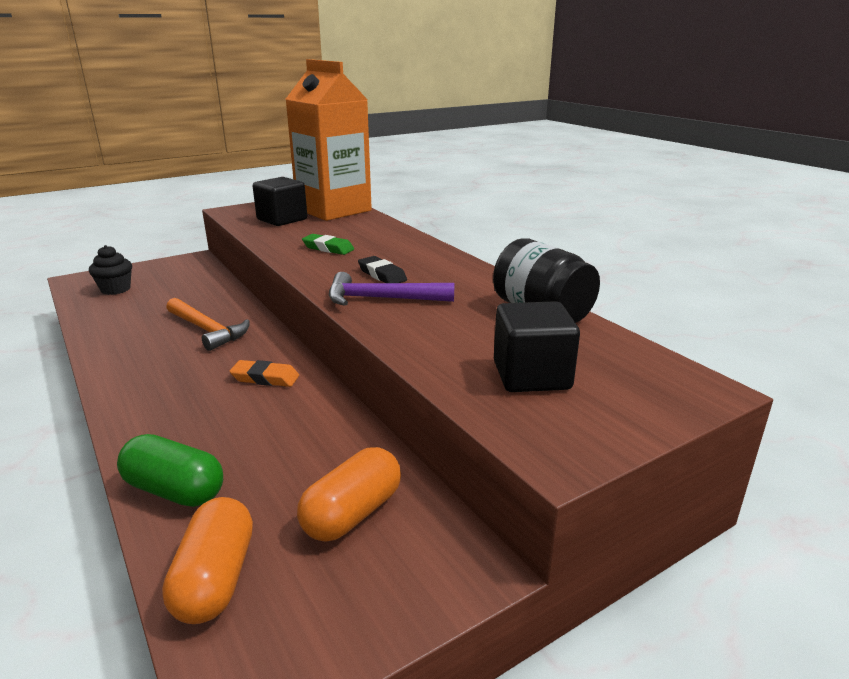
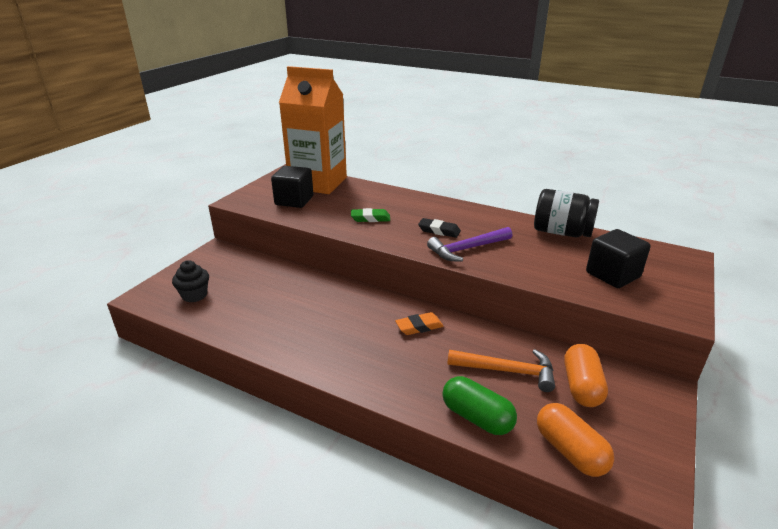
camera: 30 degrees left, 5 degrees up
green capsule [117,434,223,507] -> green capsule turned 45 degrees clockwise [442,376,517,435]
orange hammer [166,298,250,351] -> orange hammer moved to [447,349,555,392]

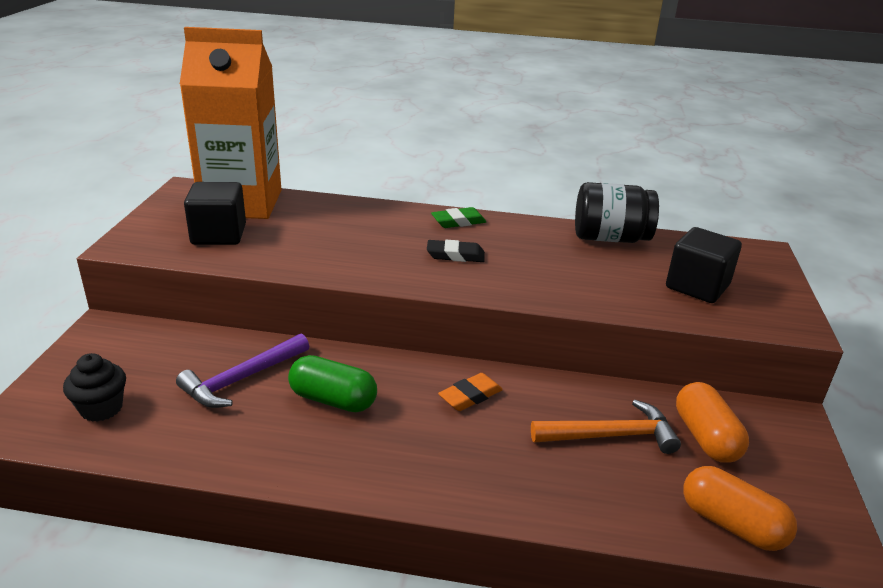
camera: 20 degrees left, 0 degrees up
green eraser [351,208,390,222] -> green eraser moved to [431,207,486,228]
purple hammer [427,227,513,261] -> purple hammer moved to [176,333,309,408]
green capsule [442,376,517,435] -> green capsule moved to [288,355,377,412]

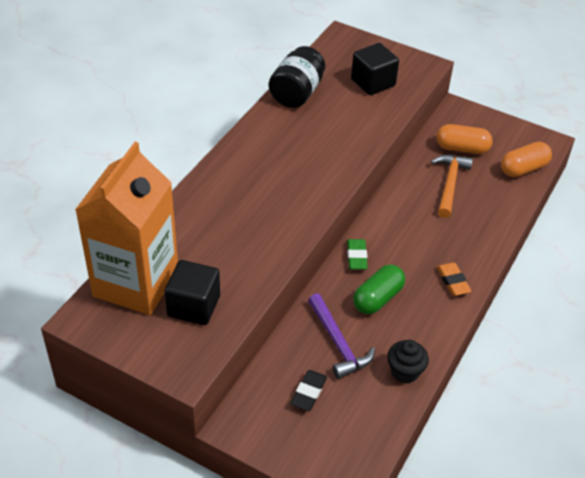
camera: 70 degrees left, 15 degrees up
black cupcake [63,353,126,422] -> black cupcake moved to [387,340,429,383]
black eraser [427,240,485,262] -> black eraser moved to [291,370,327,411]
green eraser [431,207,486,228] -> green eraser moved to [347,239,368,270]
orange eraser [438,373,503,411] -> orange eraser moved to [437,262,472,296]

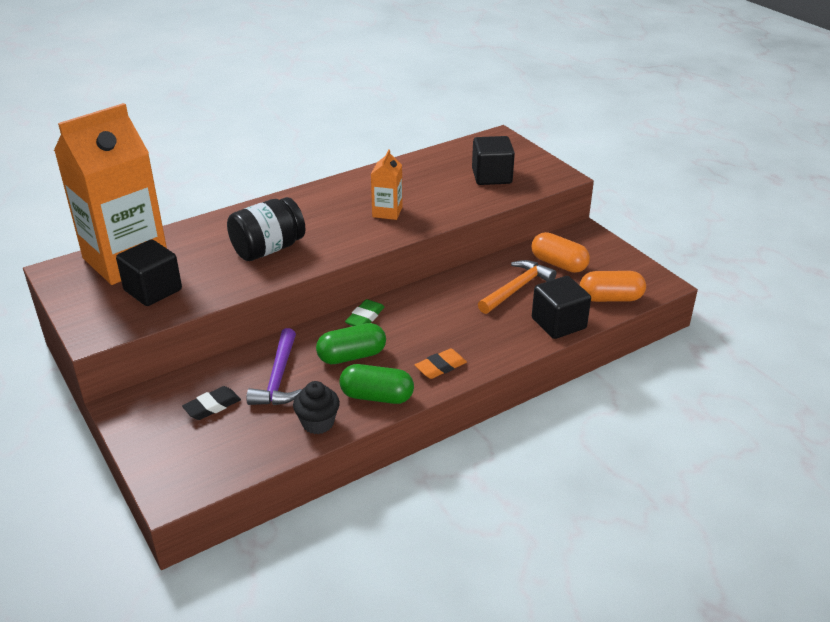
camera: 30 degrees right, 10 degrees down
black jar [269,46,325,108] -> black jar moved to [227,197,306,261]
orange eraser [437,262,472,296] -> orange eraser turned 45 degrees clockwise [415,349,467,379]
none -> green capsule [339,364,414,404]
none -> orange carton [371,149,402,220]
none -> black cube [532,276,591,339]

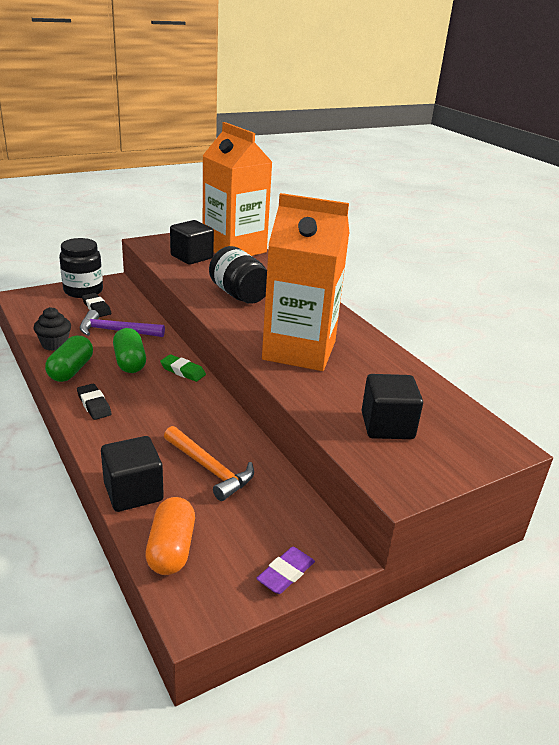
camera: 90 degrees right, 5 degrees down
orange carton [371,149,402,220] -> orange carton [262,193,349,371], size x2.31
orange eraser [415,349,467,379] -> black eraser [77,384,112,420]
orange capsule [531,232,590,273] -> none
none -> black jar [59,238,103,298]
none -> purple eraser [256,547,315,594]

